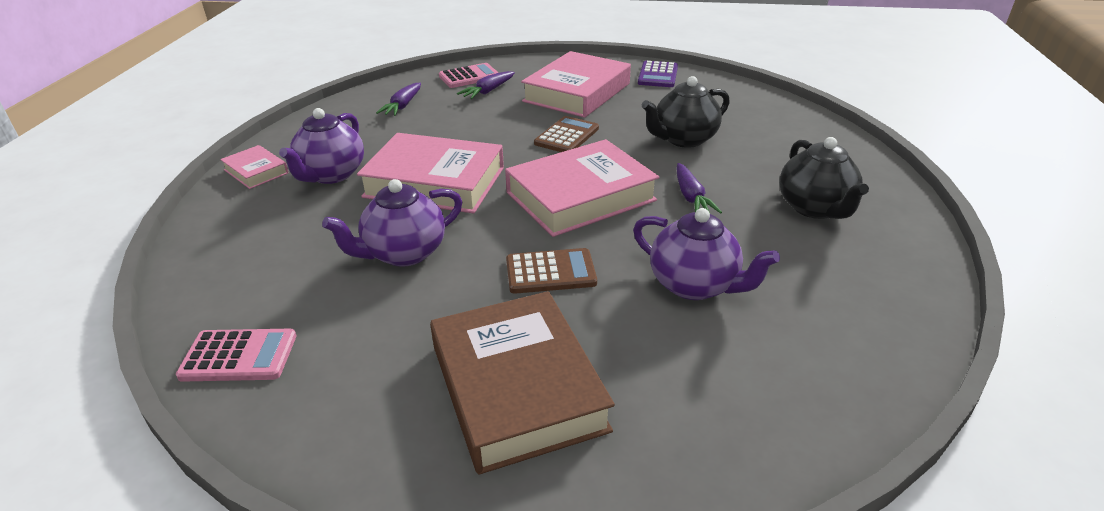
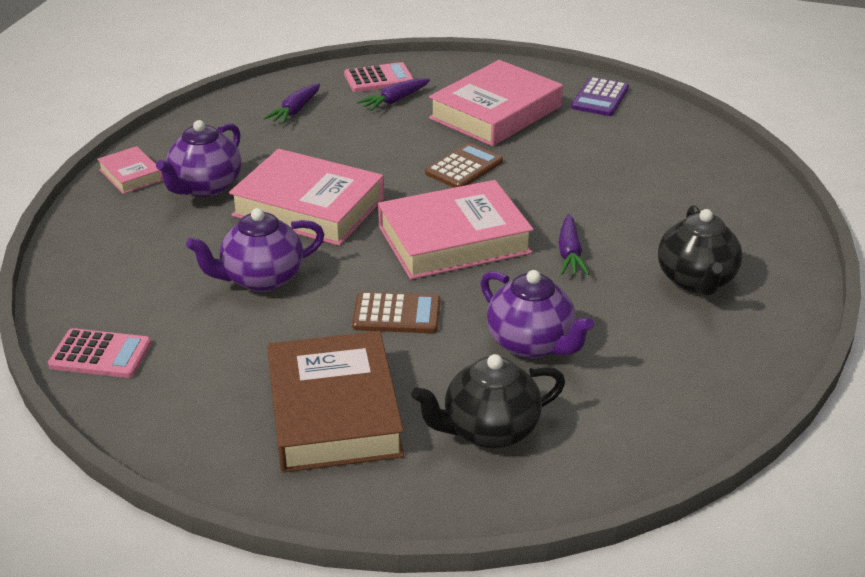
camera: 10 degrees right, 0 degrees up
black teapot [642,76,730,148] -> black teapot moved to [411,354,565,449]

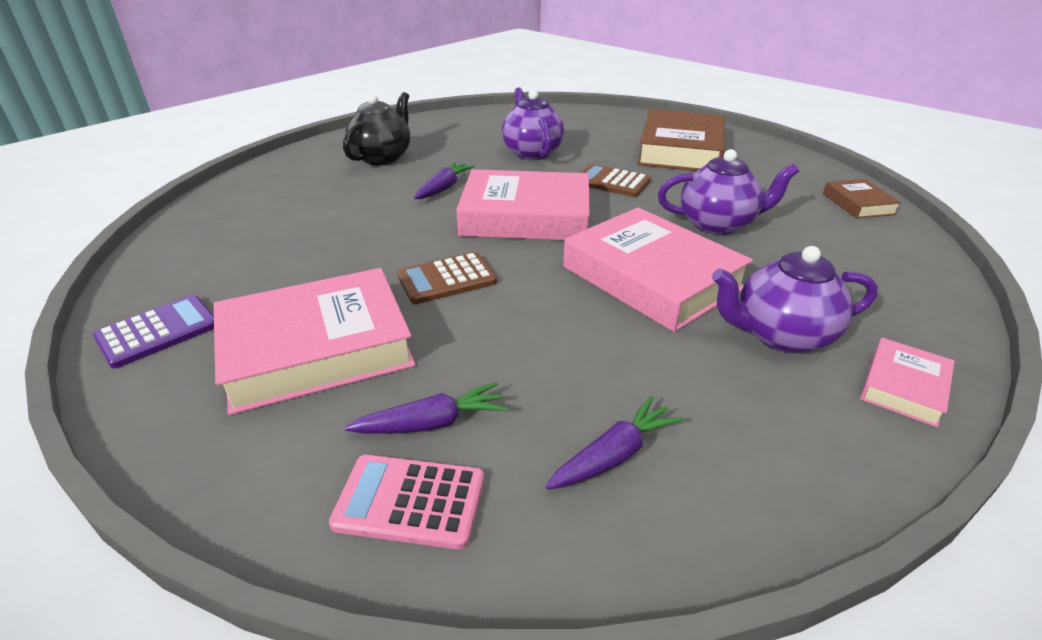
camera: 155 degrees left, 0 degrees up
pink calculator [48,328,152,378] -> brown book [823,179,901,218]
pink book [97,146,163,194] -> pink book turned 45 degrees clockwise [860,338,955,427]
purple teapot [156,120,241,197] -> purple teapot turned 150 degrees counterclockwise [712,246,878,353]
black teapot [411,354,565,449] -> none

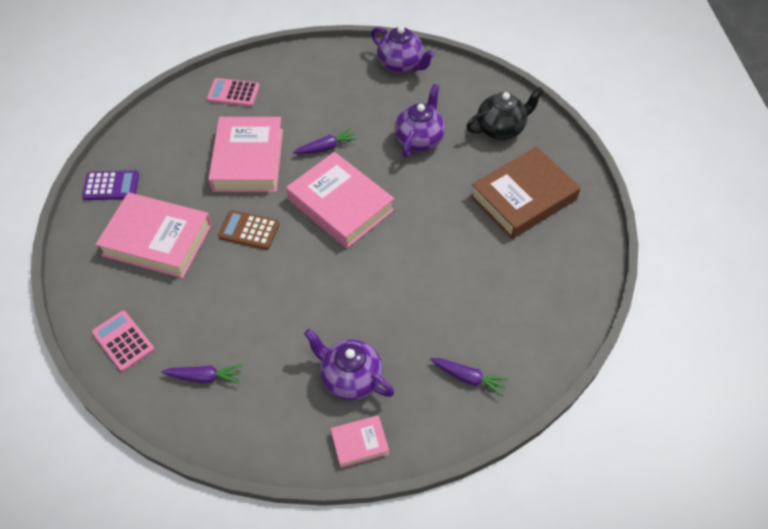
camera: 40 degrees right, 20 degrees up
black teapot [343,92,410,165] -> black teapot moved to [466,87,544,140]
purple carrot [344,382,508,434] -> purple carrot moved to [430,358,509,397]
pink book [563,207,753,332] -> pink book moved to [208,117,283,192]
brown calculator [581,164,651,197] -> none
purple teapot [658,149,799,235] -> purple teapot moved to [371,26,435,73]
brown book [823,179,901,218] -> none
none -> pink calculator [207,78,260,107]

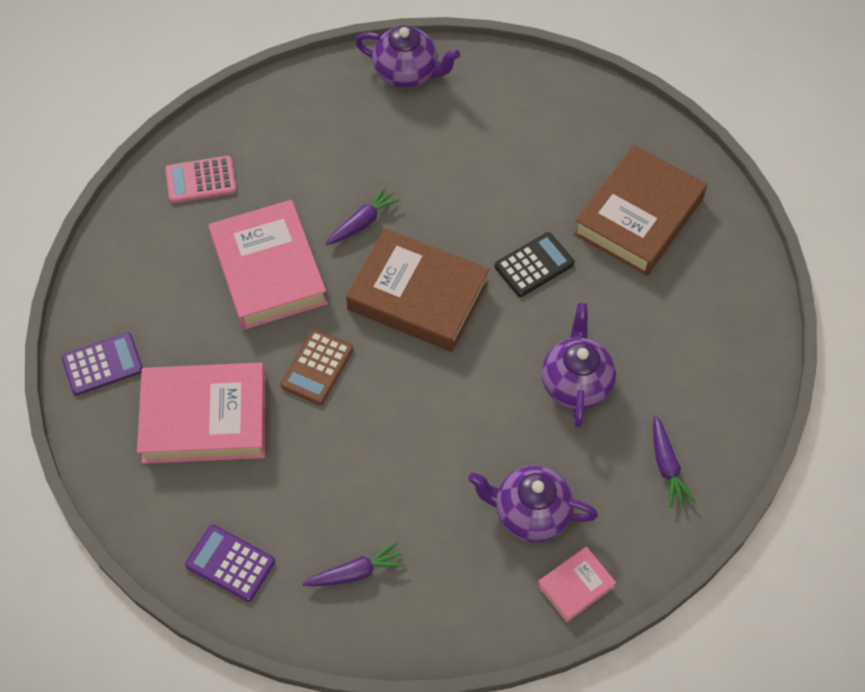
camera: 20 degrees left, 5 degrees up
pink calculator [92,310,154,372] -> purple calculator [185,525,275,602]
brown calculator [218,210,279,250] -> brown calculator turned 60 degrees counterclockwise [281,329,353,405]
pink book [286,152,394,248] -> brown book [346,228,489,352]
purple teapot [395,84,445,158] -> purple teapot moved to [542,303,616,427]
purple carrot [430,358,509,397] -> purple carrot turned 75 degrees clockwise [653,415,696,508]
black teapot [466,87,544,140] -> none
none -> black calculator [495,232,574,297]

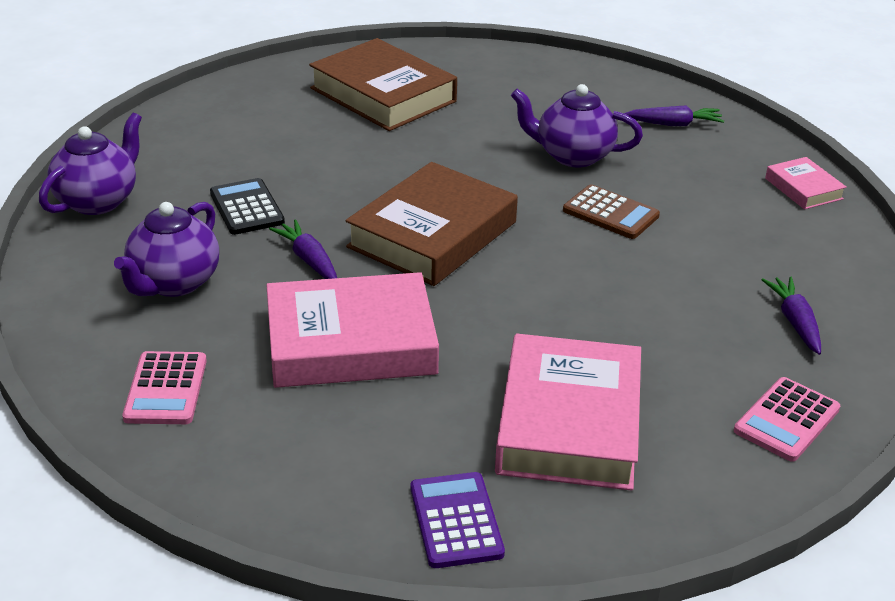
camera: 80 degrees left, 25 degrees down
purple calculator [185,525,275,602] -> pink calculator [734,377,840,462]
brown calculator [281,329,353,405] -> brown calculator moved to [563,184,660,239]
purple teapot [468,465,598,542] -> purple teapot moved to [114,202,219,297]
black calculator [495,232,574,297] -> black calculator moved to [210,178,285,235]

